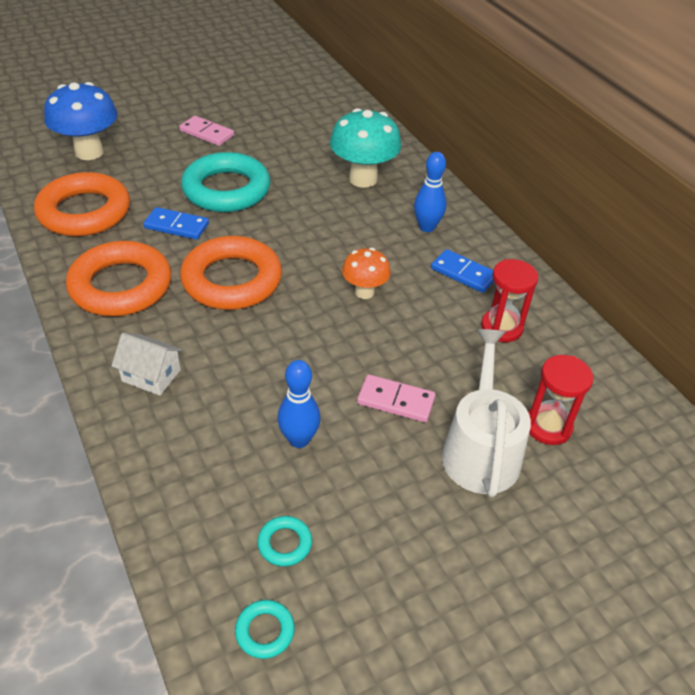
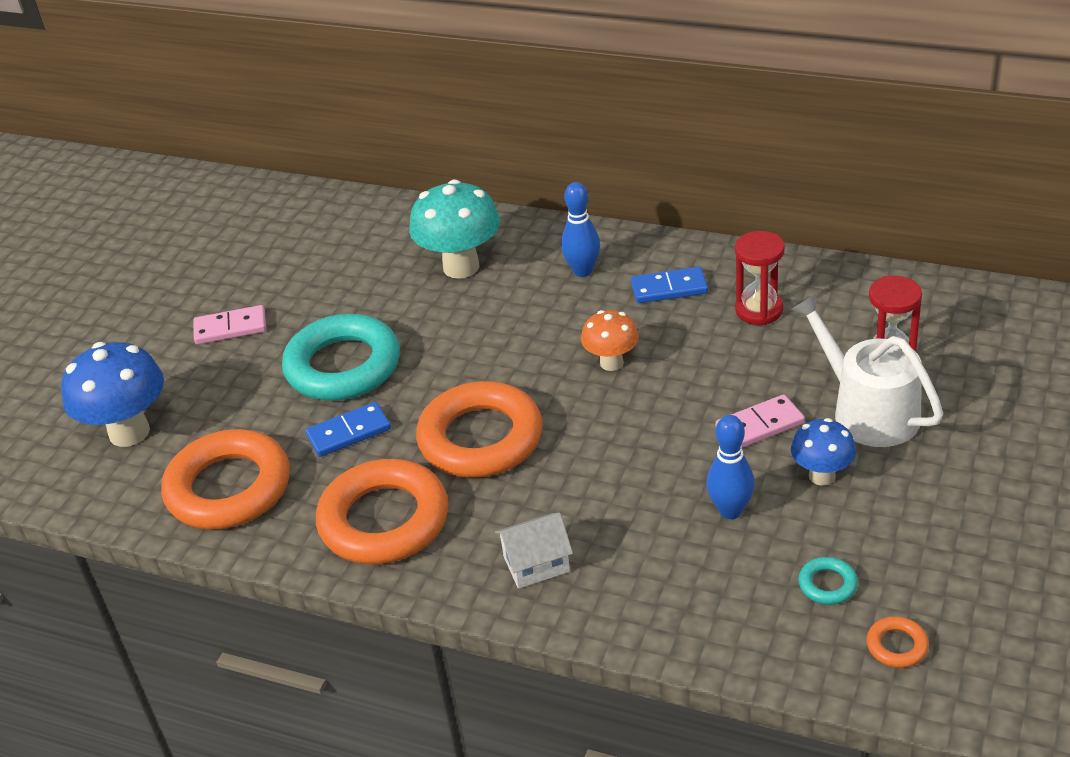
camera: 35 degrees left, 5 degrees down
turquoise ring [235,600,295,659] -> orange ring [866,616,929,668]
none -> blue mushroom [791,418,856,486]

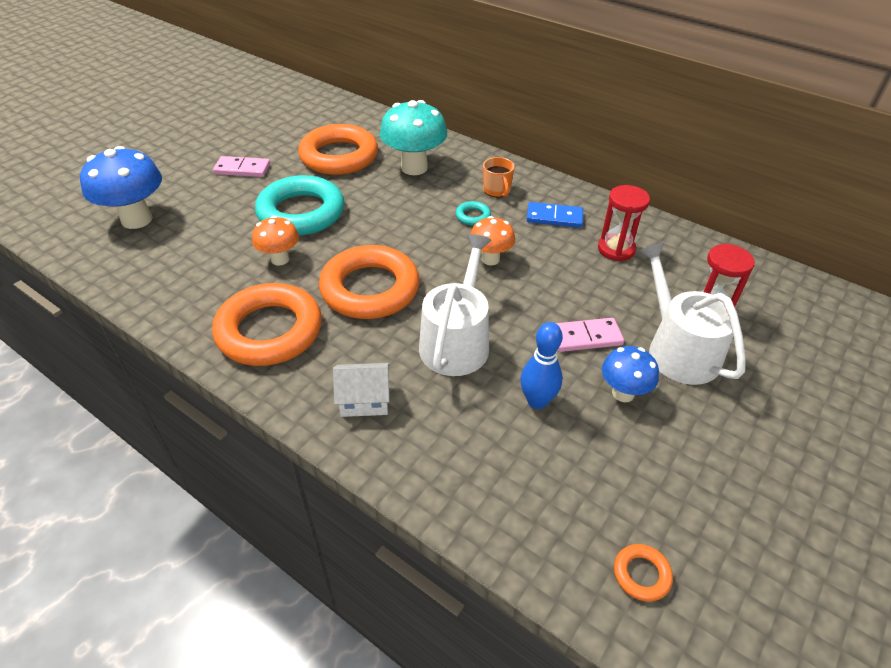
camera: 10 degrees right, 5 degrees up
orange ring [161,429,290,529] -> orange ring moved to [298,124,378,175]
blue domino [305,402,391,457] -> orange mushroom [252,216,299,266]
blue bowling pin [561,182,600,277] -> orange mug [483,157,514,197]
turquoise ring [798,557,858,605] -> turquoise ring moved to [456,201,491,226]
none -> white watering can [419,234,491,376]

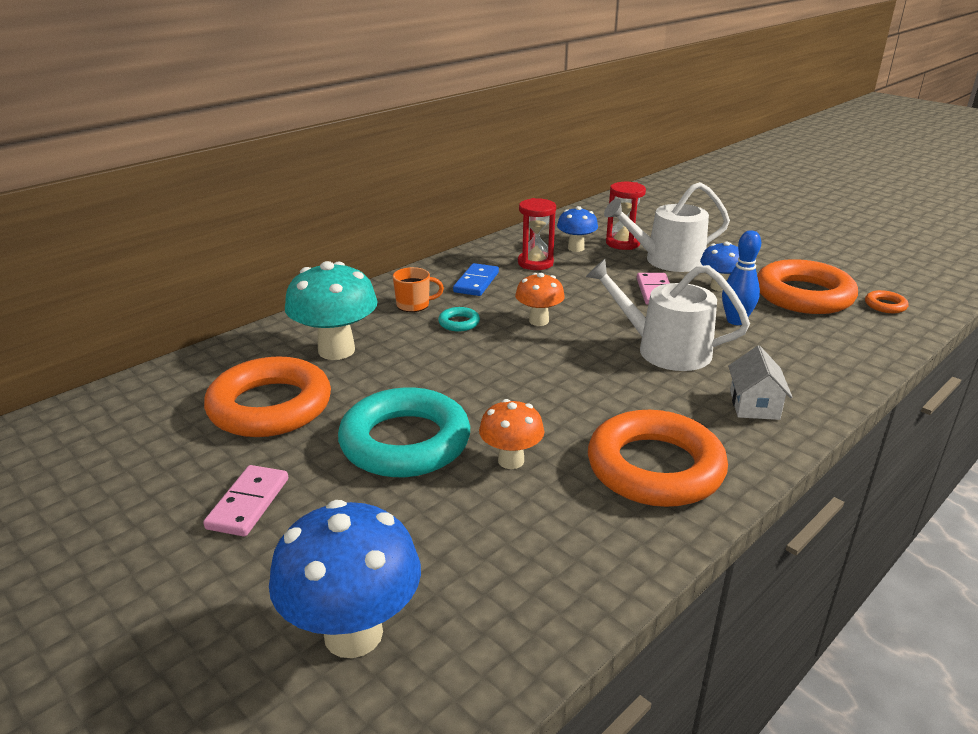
camera: 80 degrees left, 15 degrees down
orange ring [319,245,420,319] -> orange ring moved to [757,259,858,314]
none -> blue mushroom [557,206,598,252]

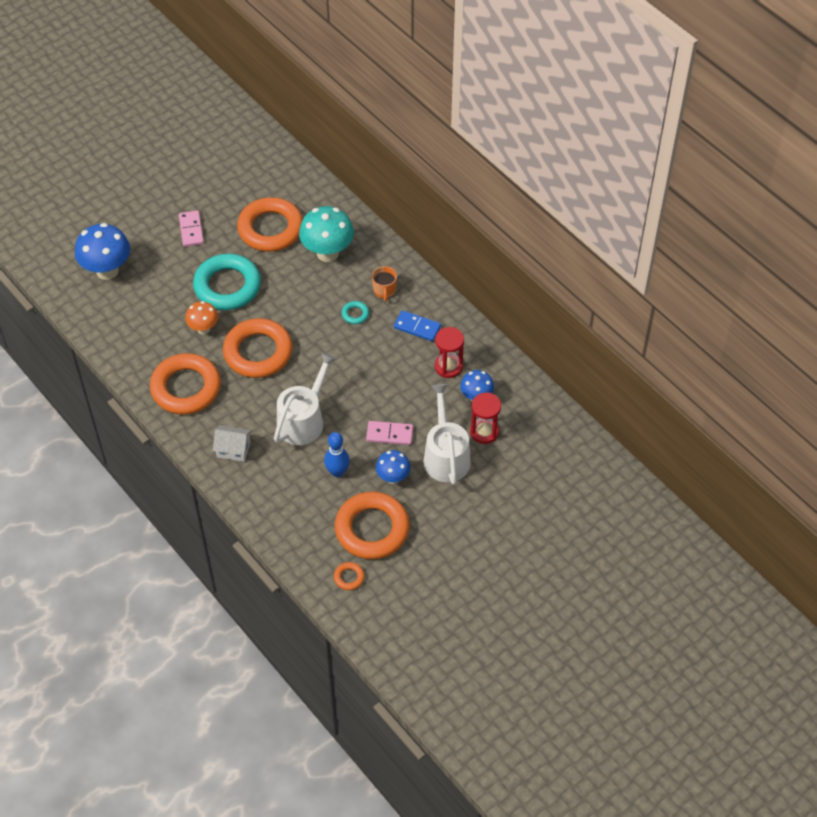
camera: 95 degrees right, 25 degrees up
pink domino [203,465,288,537] -> pink domino turned 60 degrees clockwise [179,210,204,247]
orange mushroom [515,273,565,326] -> none
none -> orange ring [223,318,293,378]

